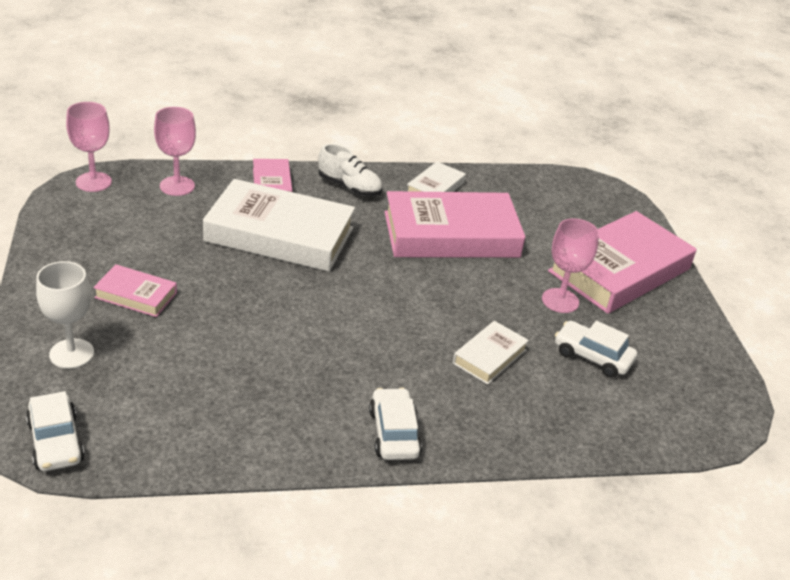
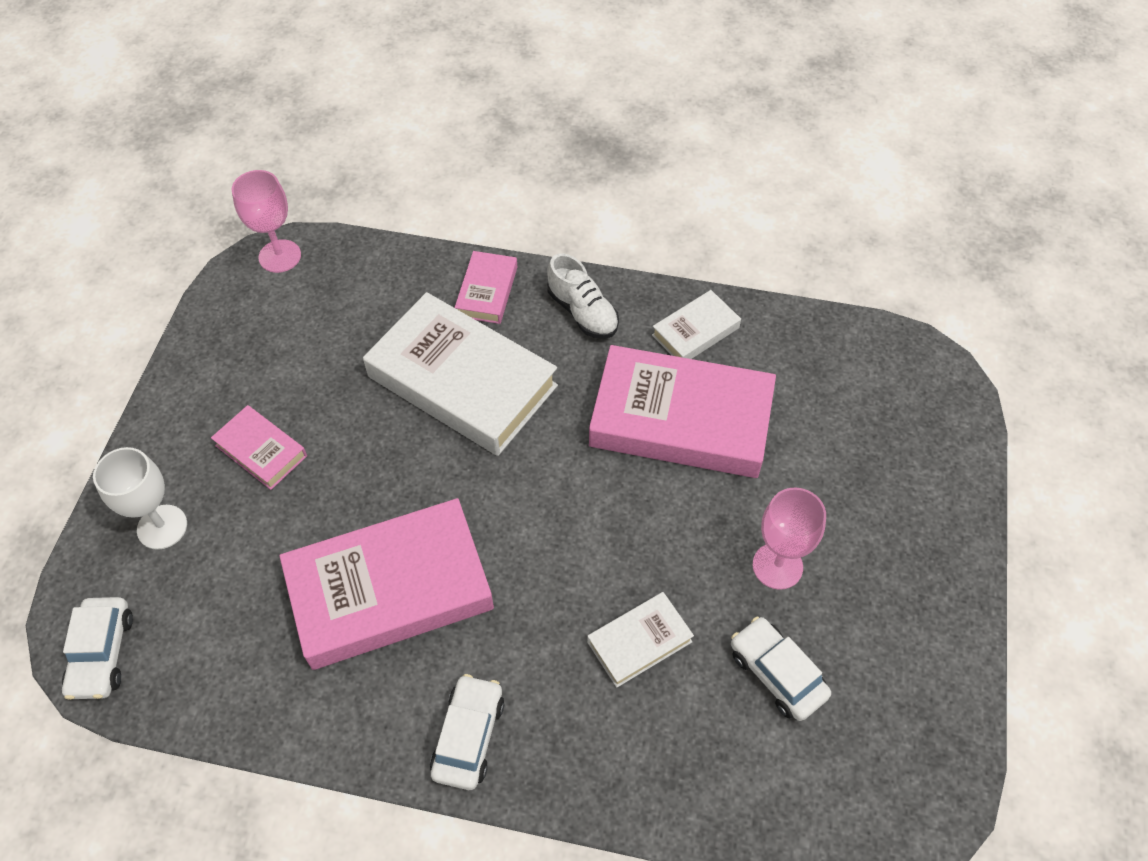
camera: 25 degrees right, 20 degrees up
pink goblet [154,107,196,196] -> none
pink book [548,211,697,314] -> pink book moved to [279,498,494,670]

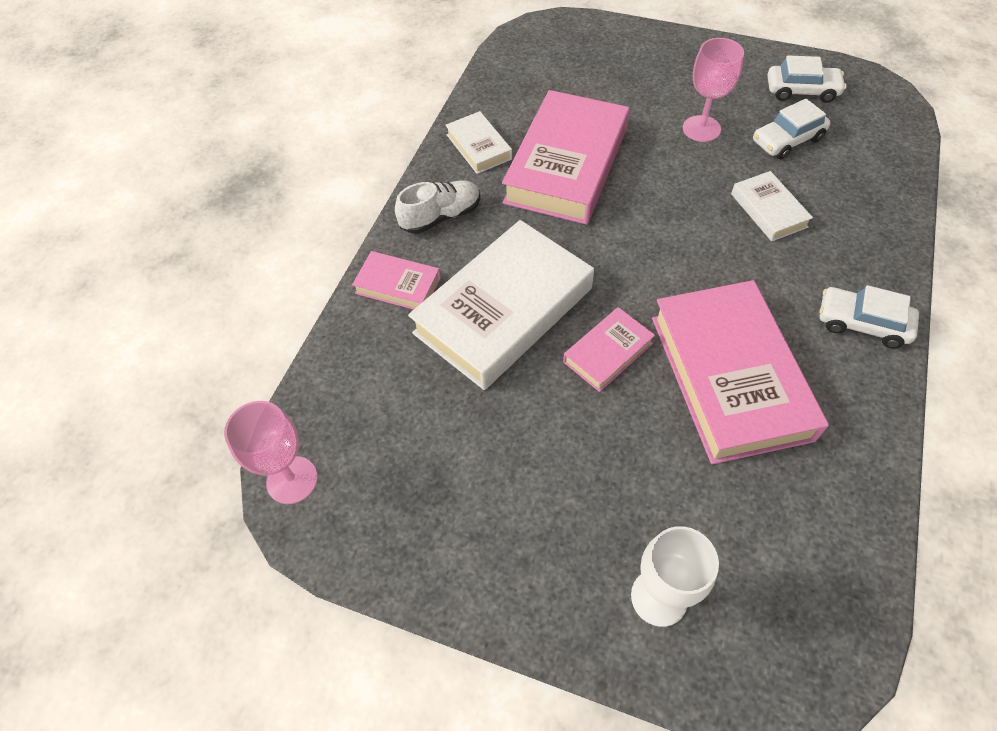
camera: 80 degrees left, 0 degrees up
white car [62,597,133,700] -> white car moved to [768,56,847,103]
pink book [211,405,307,490] -> pink book moved to [563,307,655,392]

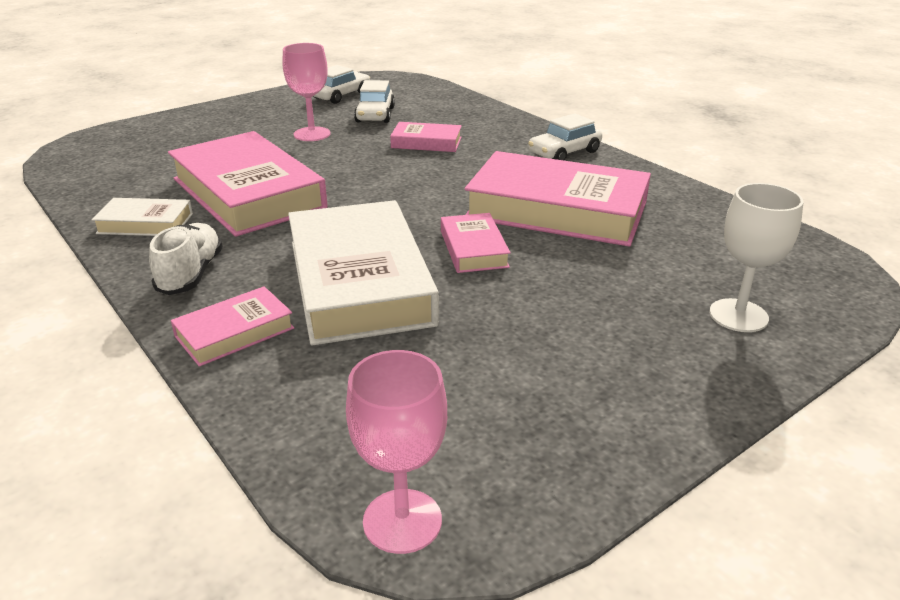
camera: 60 degrees left, 25 degrees down
white book [731,171,813,242] -> pink book [390,122,462,152]

